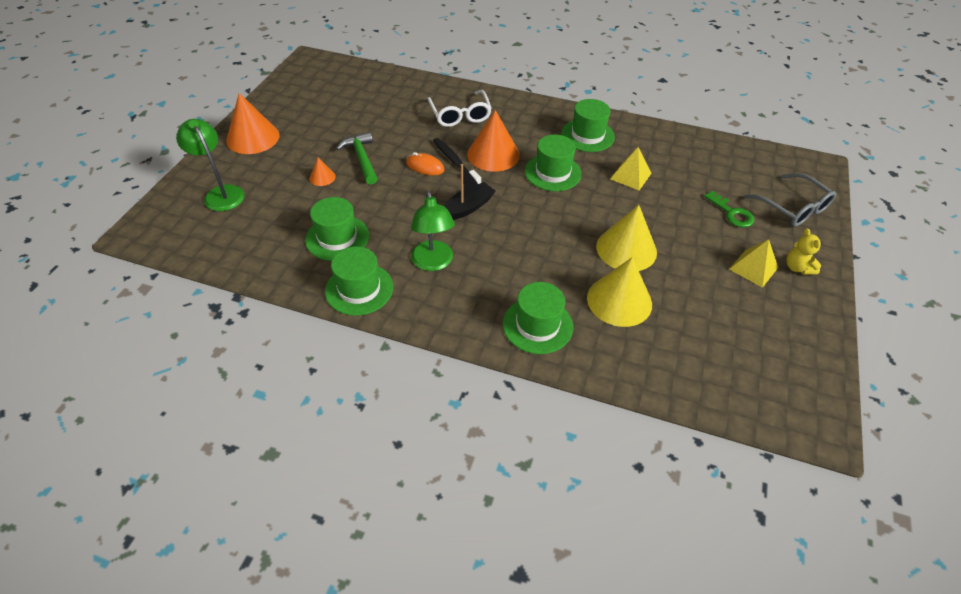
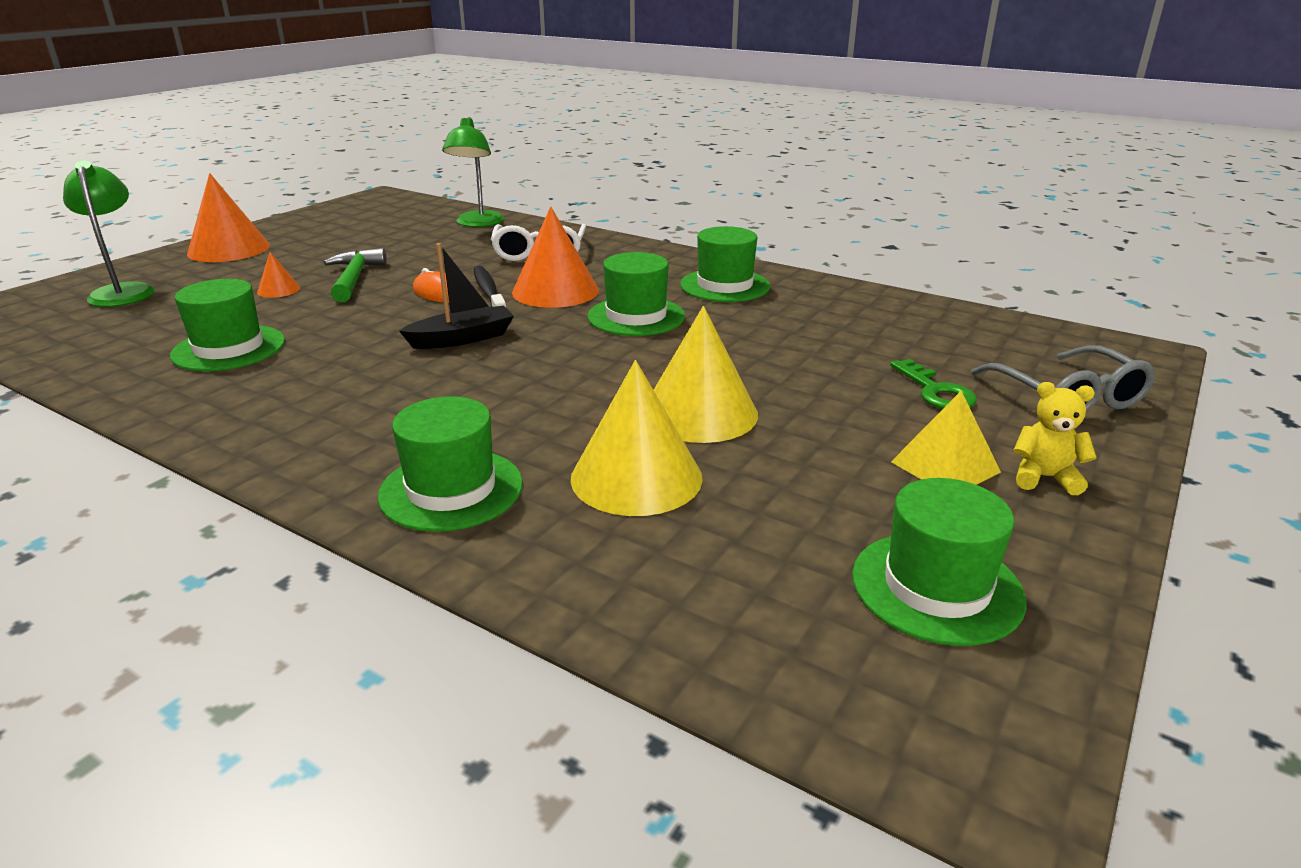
camera: 15 degrees right, 20 degrees down
green hat [325,246,393,316] -> green hat moved to [852,478,1027,646]
green lamp [411,190,455,271] -> green lamp moved to [442,117,505,227]
yellow pyramid [610,147,652,190] -> none
yellow teddy bear [786,228,822,275] -> yellow teddy bear turned 105 degrees clockwise [1013,382,1097,495]

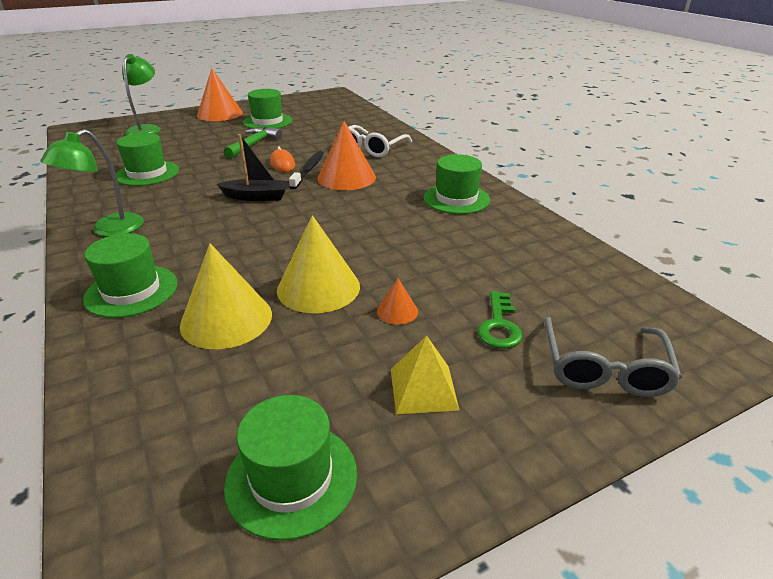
camera: 30 degrees right, 5 degrees up
orange cone [257,252,300,298] -> orange cone moved to [377,278,418,325]
green lamp [442,117,505,227] -> green lamp moved to [40,129,144,237]
green hat [588,252,685,336] -> green hat moved to [243,89,292,129]
yellow teddy bear [1013,382,1097,495] -> none

